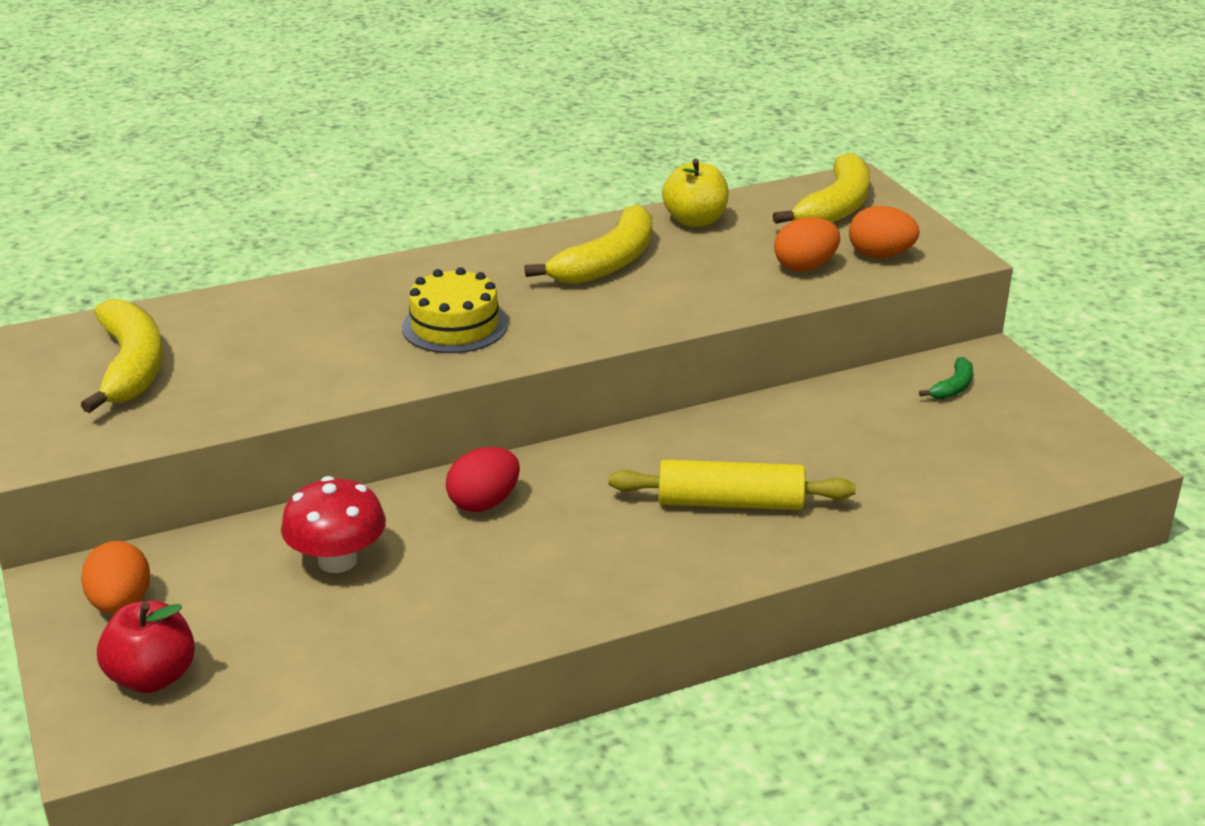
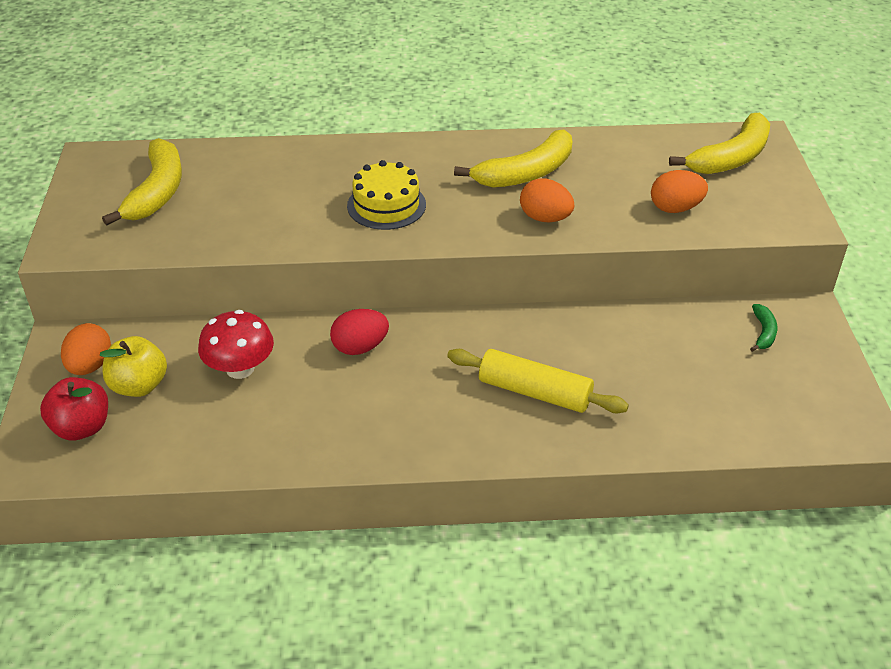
camera: 20 degrees right, 10 degrees up
yellow apple [662,159,729,227] -> yellow apple moved to [100,336,167,397]
orange egg [849,206,920,258] -> orange egg moved to [520,178,574,222]
green banana [919,357,973,399] -> green banana turned 45 degrees counterclockwise [750,304,777,352]

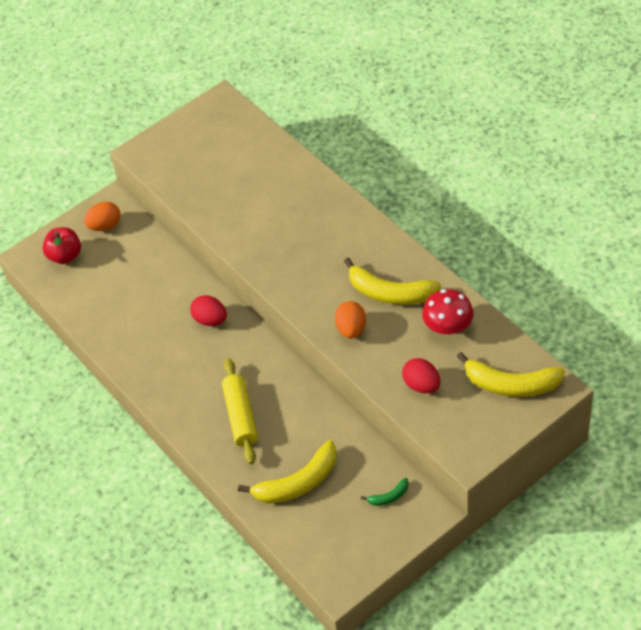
camera: 60 degrees right, 10 degrees up
yellow apple [100,336,167,397] -> none
yellow banana [102,138,182,226] -> yellow banana moved to [238,440,337,504]
red mushroom [198,310,274,379] -> red mushroom moved to [422,289,474,335]
yellow cake [347,160,426,230] -> none
orange egg [651,170,708,213] -> red egg [402,358,440,393]

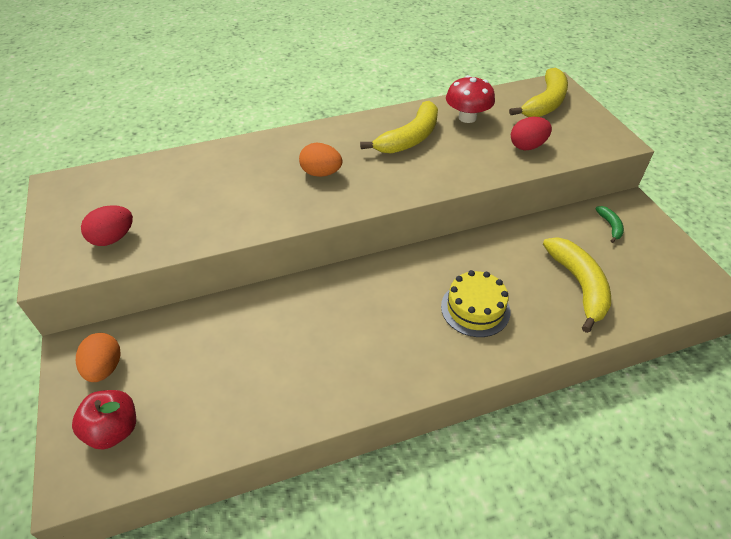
camera: 75 degrees left, 5 degrees down
red egg [190,295,227,326] -> red egg moved to [81,205,133,246]
yellow rolling pin [222,359,258,464] -> yellow cake [441,270,510,337]
orange egg [335,301,366,339] -> orange egg moved to [299,143,342,177]

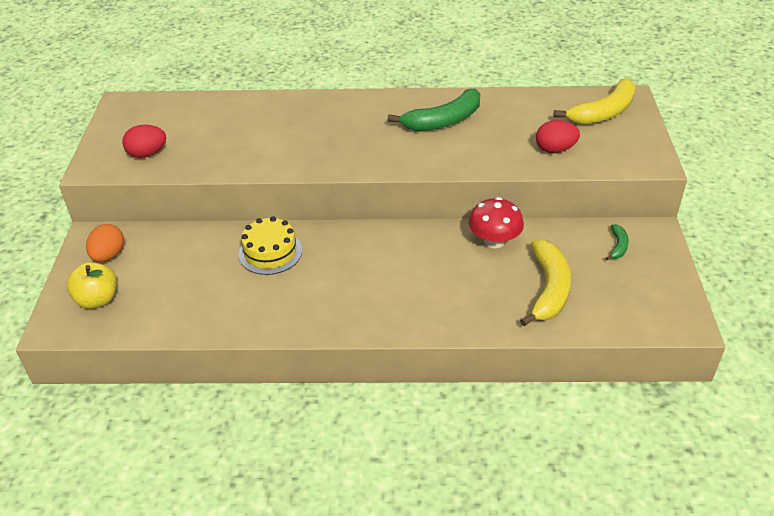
camera: 20 degrees right, 5 degrees down
red apple [72,390,136,450] -> yellow apple [66,262,117,309]
orange egg [299,143,342,177] -> none
yellow banana [360,101,438,154] -> green banana [388,89,480,131]
yellow cake [441,270,510,337] -> yellow cake moved to [239,216,302,275]
red mushroom [446,75,495,123] -> red mushroom moved to [469,197,524,248]

